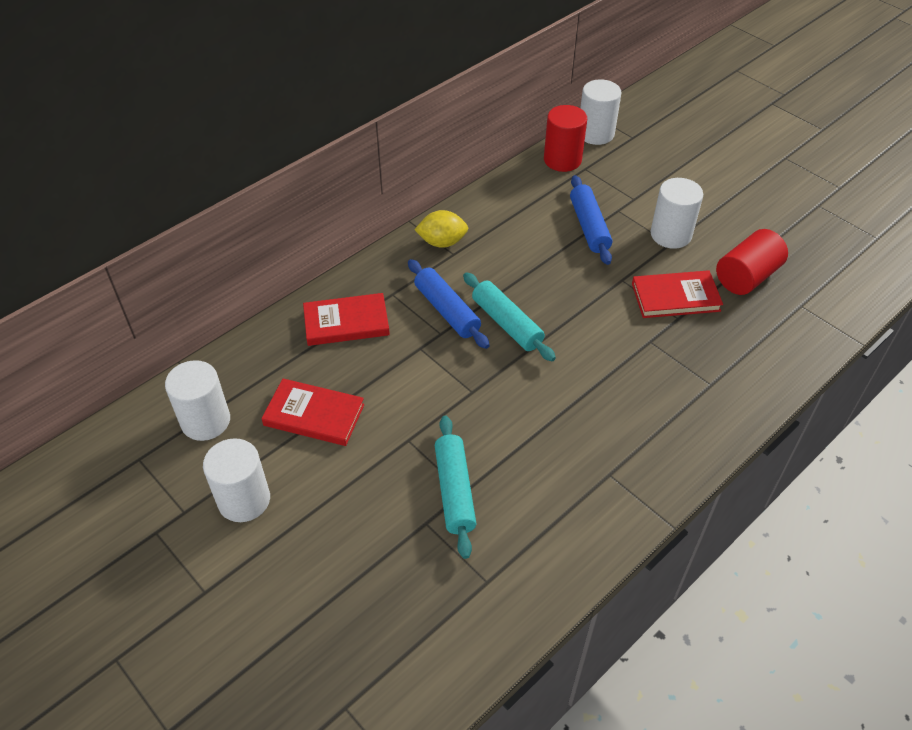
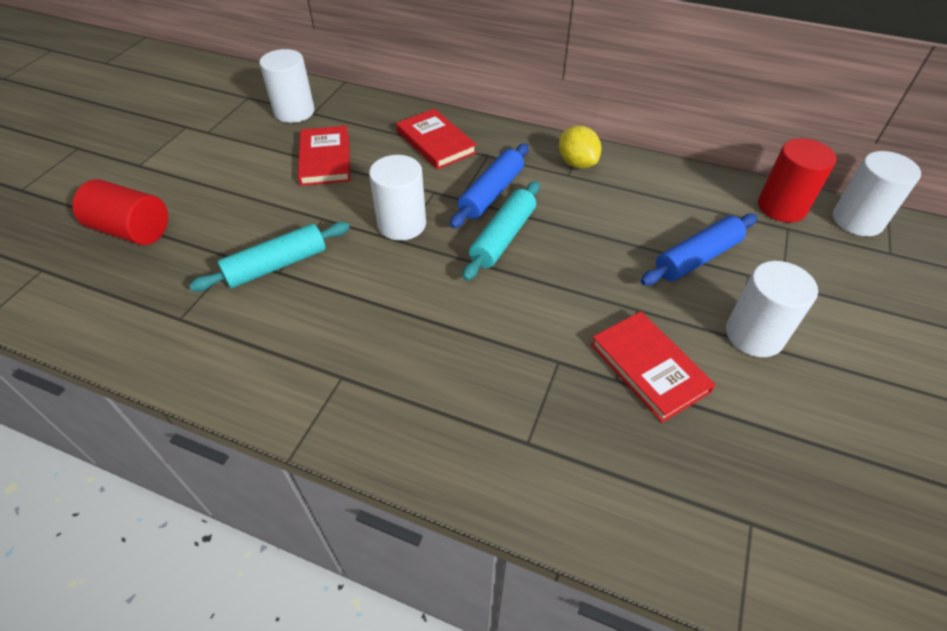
camera: 65 degrees right, 0 degrees up
white cylinder [203,438,270,522] -> white cylinder moved to [369,155,426,241]
red cylinder [716,229,788,295] -> red cylinder moved to [72,179,168,245]

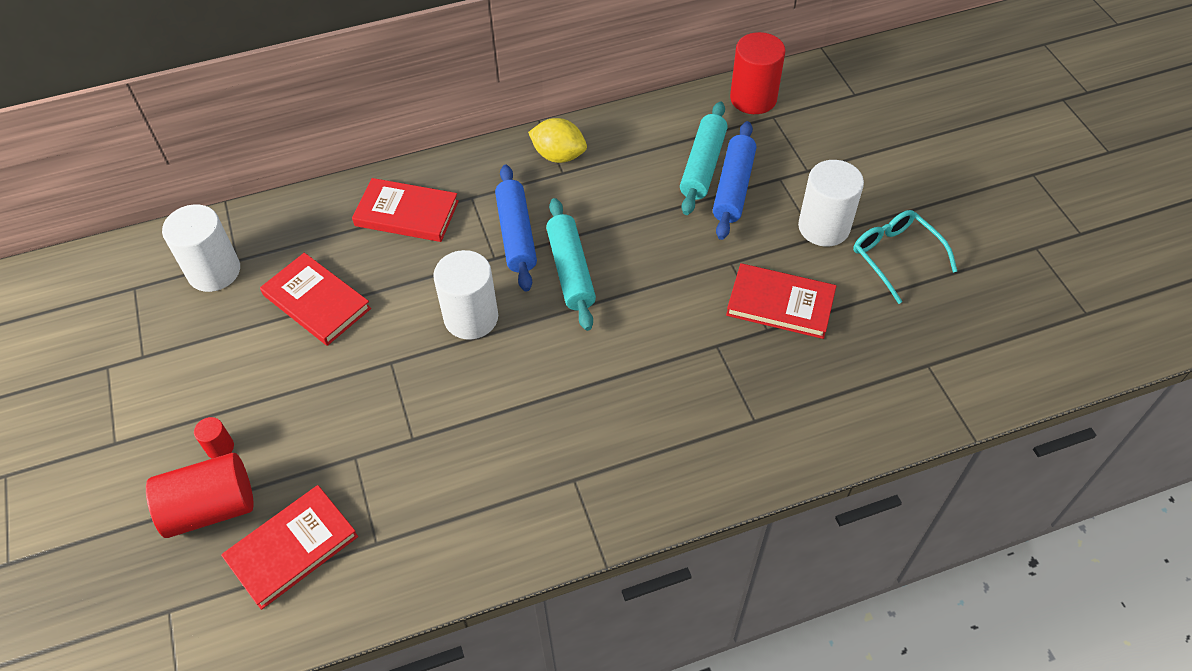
camera: 40 degrees left, 5 degrees up
turquoise rolling pin [189,222,350,291] -> turquoise rolling pin moved to [680,101,728,215]
white cylinder [833,151,921,236] -> none
none -> red cylinder [194,417,234,459]
none -> red book [221,485,358,610]
none -> turquoise glasses [853,210,957,304]

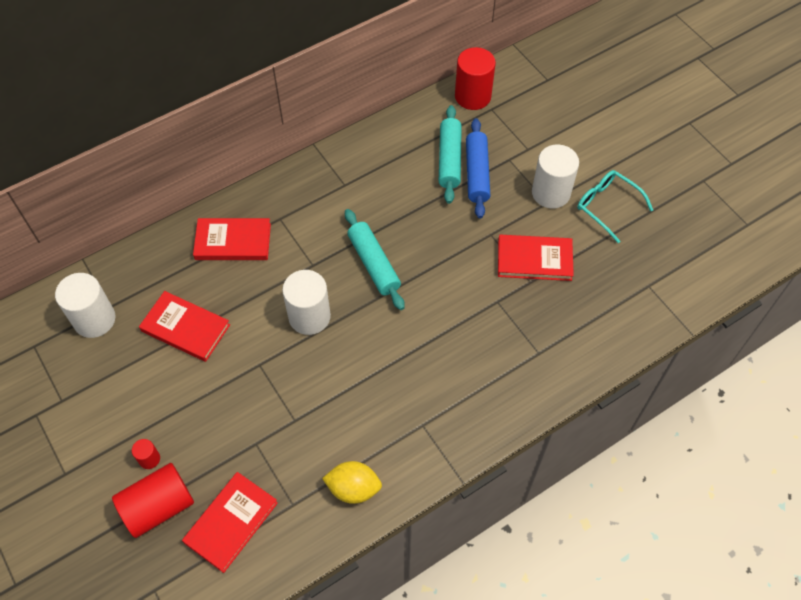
camera: 15 degrees left, 5 degrees up
blue rolling pin [495,165,537,292] -> none
yellow lemon [528,118,587,163] -> yellow lemon moved to [322,461,382,504]

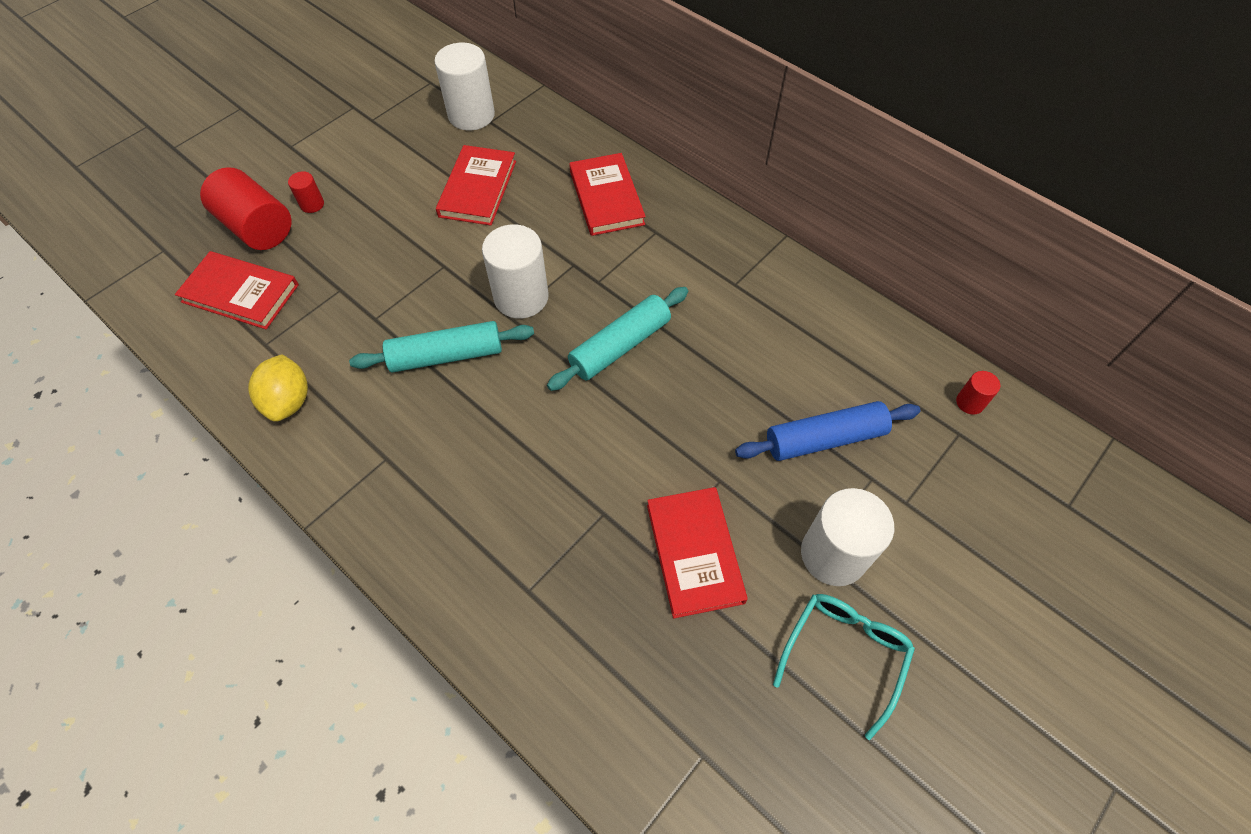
camera: 75 degrees right, 0 degrees up
turquoise rolling pin [439,105,462,204] -> turquoise rolling pin moved to [349,321,534,373]
red cylinder [455,47,496,110] -> red cylinder [956,371,1000,415], size x0.47

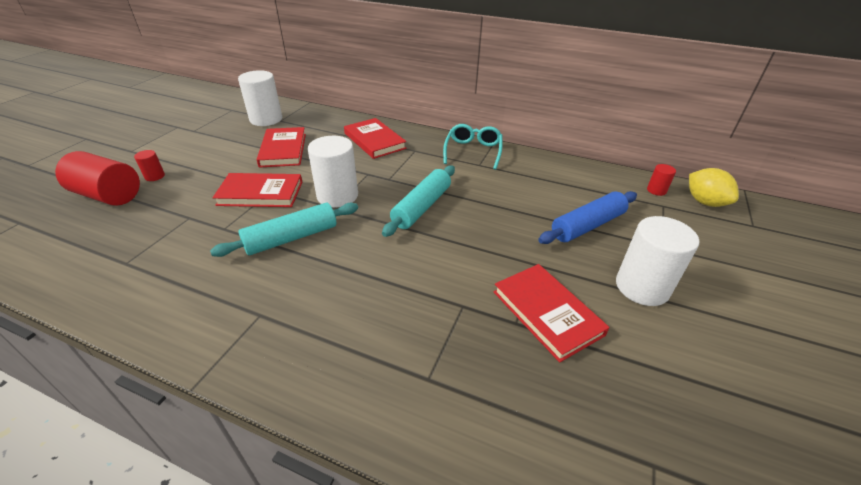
camera: 20 degrees left, 20 degrees down
red book [175,251,299,329] -> red book moved to [213,173,302,207]
yellow lemon [248,354,308,422] -> yellow lemon moved to [689,168,739,207]
turquoise glasses [773,594,915,740] -> turquoise glasses moved to [443,124,503,170]

